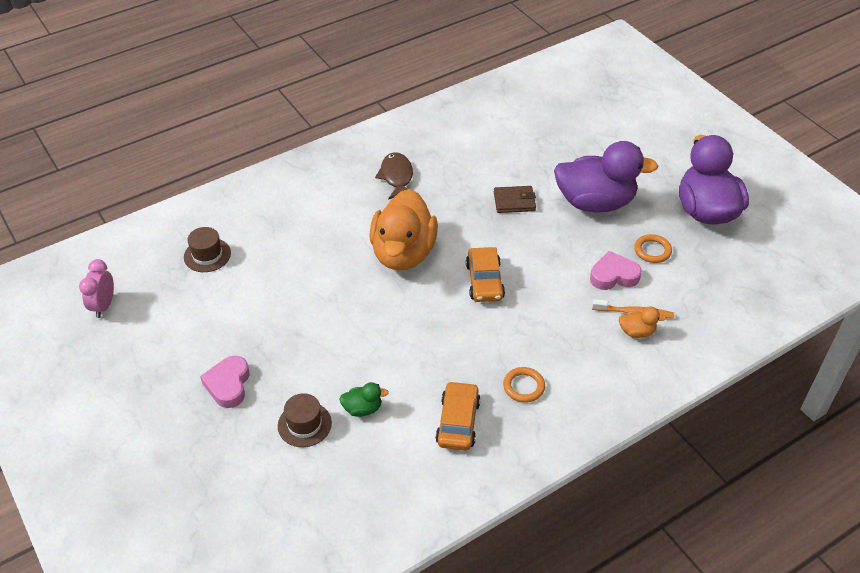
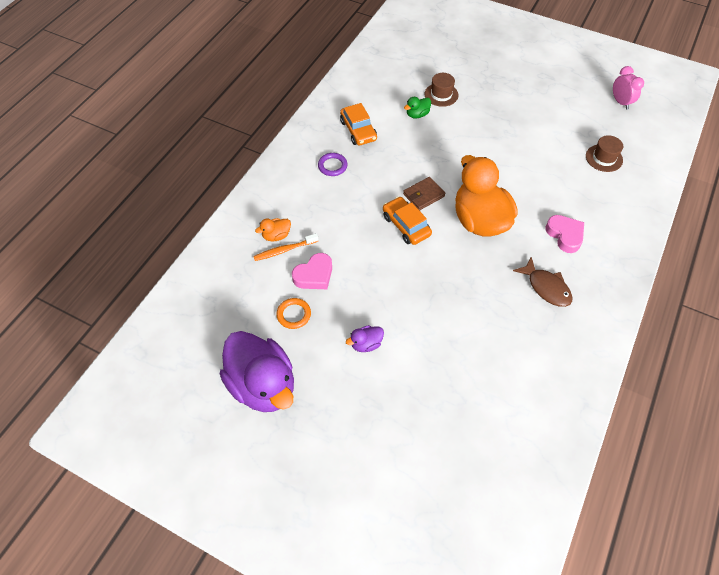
camera: 150 degrees right, 10 degrees up
pink heart [200,355,249,408] -> pink heart moved to [546,215,584,253]
brown wallet [494,186,536,213] -> brown wallet moved to [403,177,446,211]
orange ring [503,367,545,403] -> purple ring [318,153,347,176]
purple duck [554,141,658,213] -> purple duck [346,325,384,352], size x0.41

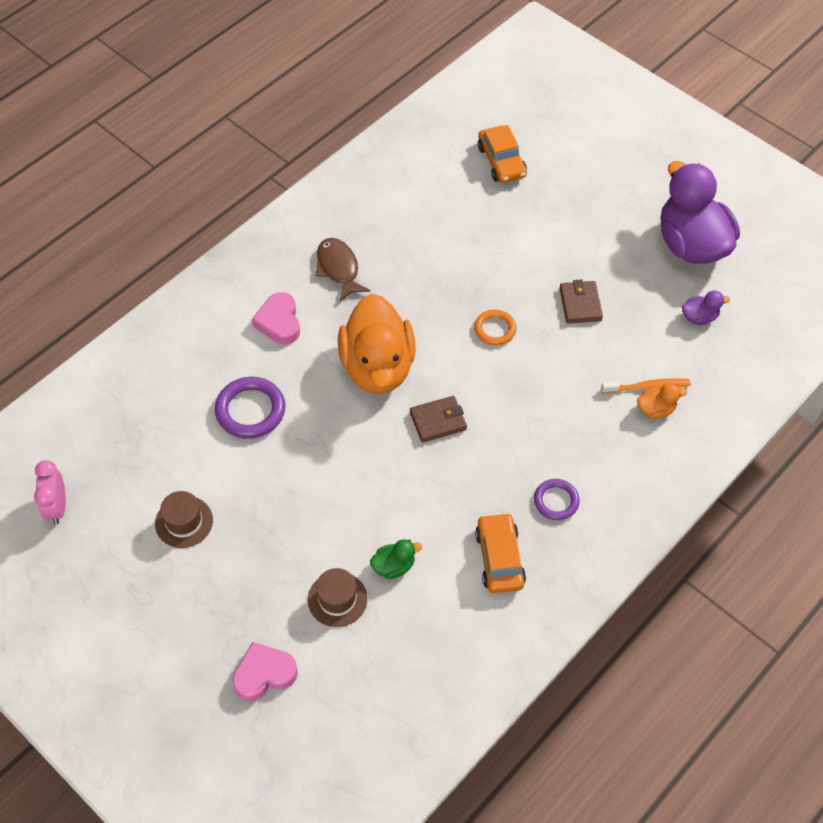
camera: 165 degrees left, 0 degrees up
orange ring [276,298,311,329] -> orange ring moved to [474,310,516,345]
pink heart [292,253,332,289] -> pink heart moved to [232,642,298,701]
purple duck [346,325,384,352] -> purple duck moved to [682,290,730,325]
orange car [383,197,432,245] -> orange car moved to [478,125,527,183]
brown hat [586,135,623,172] -> brown hat moved to [155,491,213,548]
none -> purple ring [215,377,285,439]
none -> brown wallet [559,280,603,324]

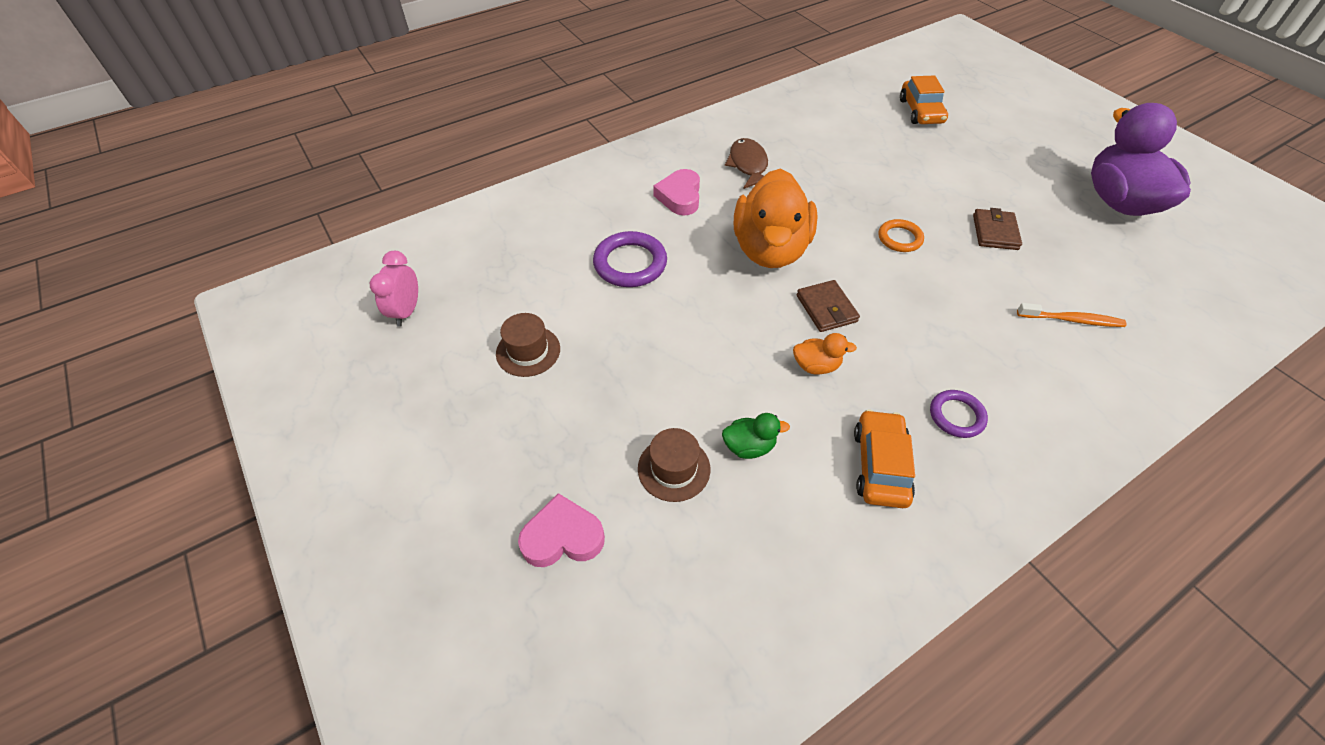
camera: 15 degrees right, 5 degrees down
brown wallet [410,396,467,443] -> brown wallet turned 75 degrees clockwise [797,280,860,332]
orange duck [637,383,687,419] -> orange duck moved to [793,333,857,375]
purple duck [682,290,730,325] -> none

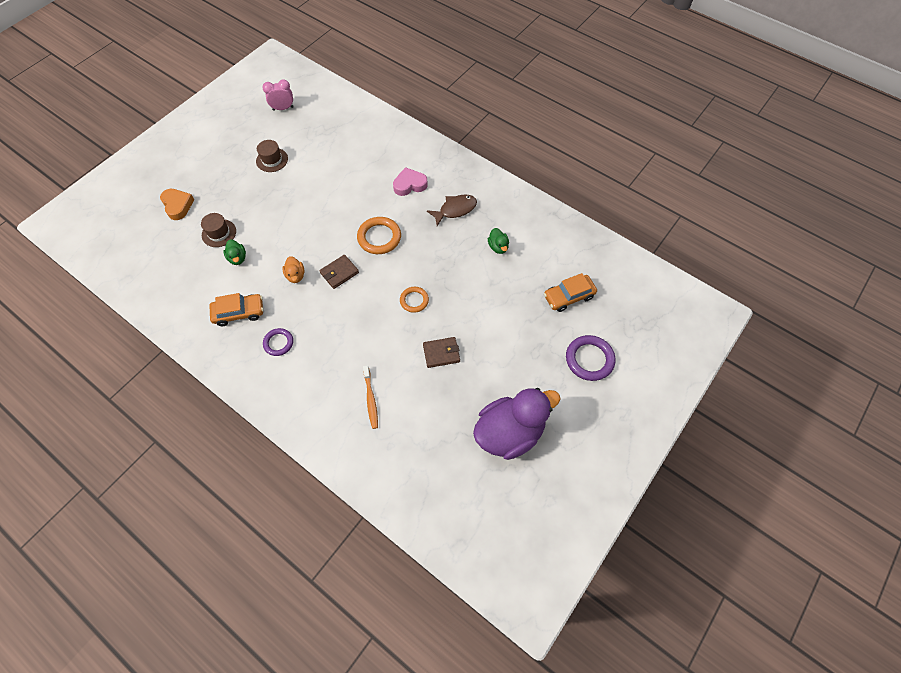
camera: 70 degrees right, 10 degrees up
pink heart [518,493,605,567] -> orange heart [160,189,194,220]
purple ring [593,231,667,287] -> purple ring moved to [566,335,615,381]
orange duck [734,168,818,268] -> orange ring [357,217,401,254]
none -> green duck [488,228,509,254]

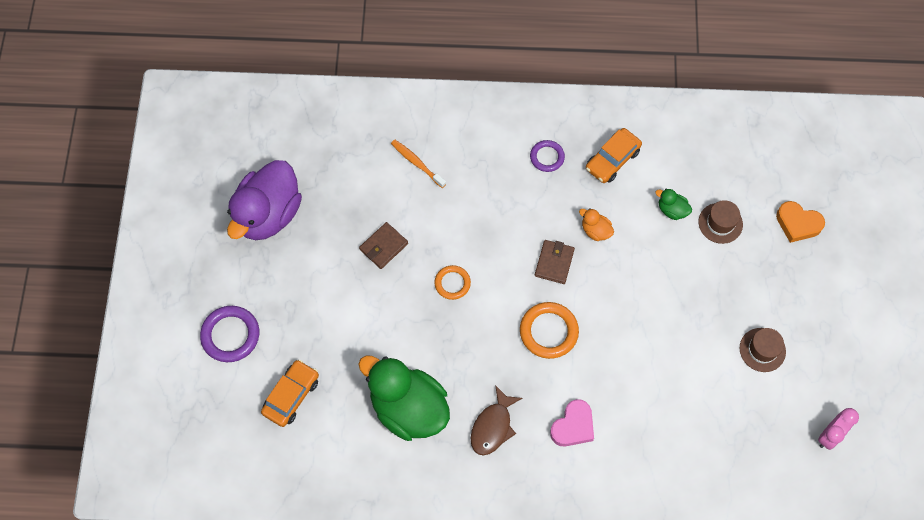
camera: 145 degrees right, 5 degrees up
green duck [488,228,509,254] -> green duck [359,356,450,441], size x2.42

